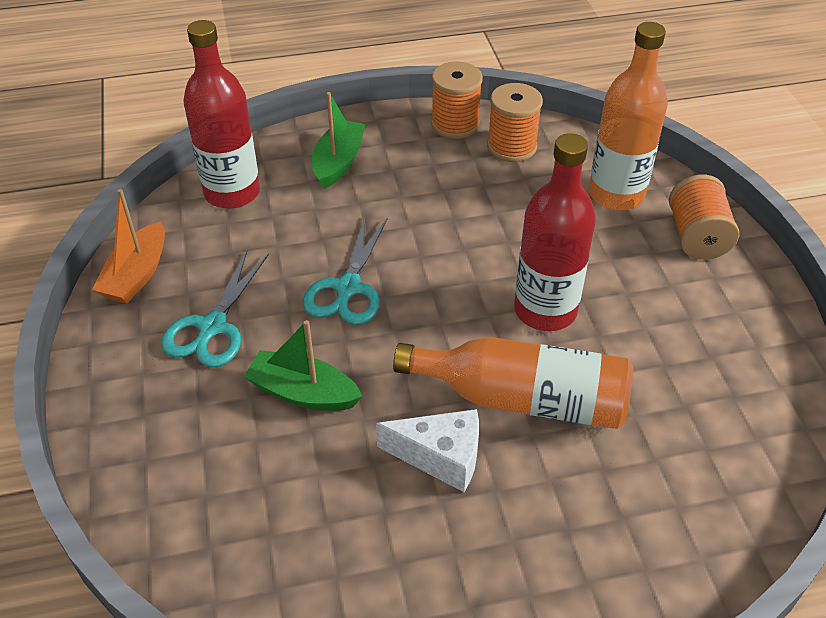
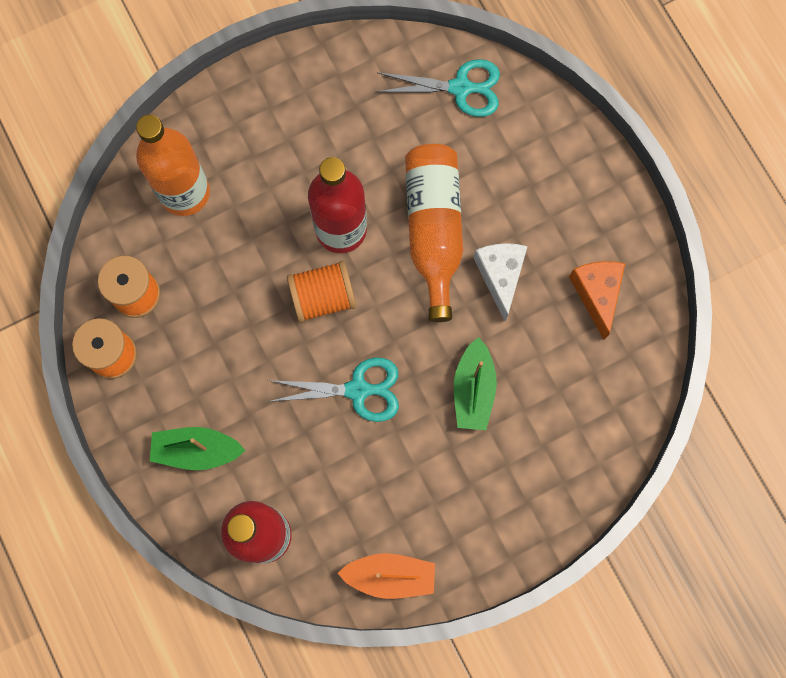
camera: 105 degrees left, 30 degrees up
turquoise scissors [161,251,269,367] -> turquoise scissors moved to [376,59,500,117]
orange spool [669,175,739,260] -> orange spool moved to [287,261,356,323]
none -> orange cheese [569,261,625,340]

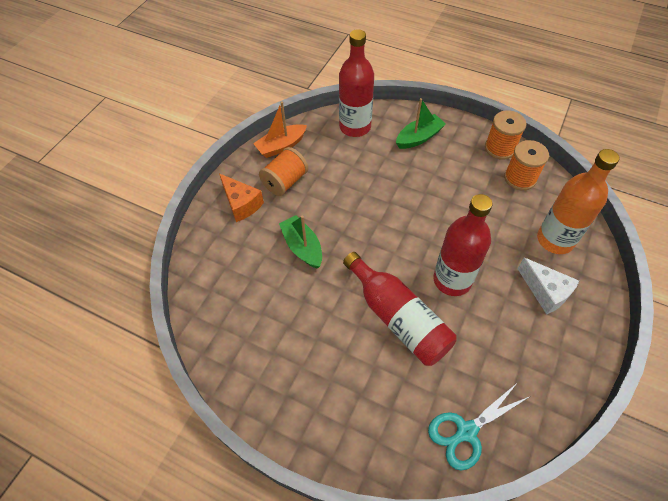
camera: 145 degrees right, 20 degrees down
turquoise scissors [268,357,399,422] -> none
orange spool [287,261,356,323] -> orange spool moved to [259,147,308,196]
orange bottle [405,144,463,322] -> red bottle [343,252,456,366]
white cheese [474,243,528,321] -> white cheese moved to [517,258,579,315]
orange cheese [569,261,625,340] -> orange cheese moved to [219,173,264,222]

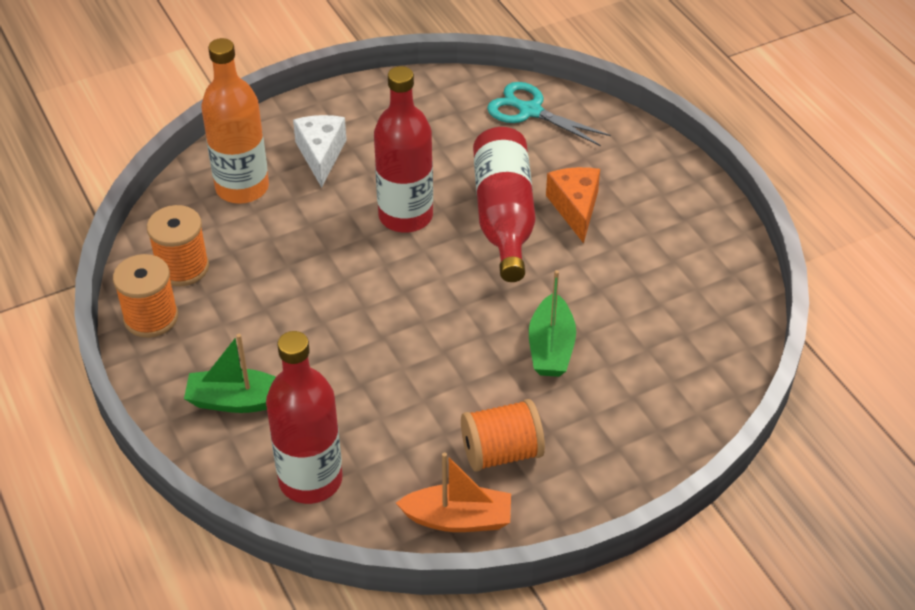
camera: 145 degrees left, 10 degrees down
orange cheese [219,173,264,222] -> orange cheese moved to [546,167,600,243]
turquoise scissors [428,383,529,471] -> turquoise scissors turned 150 degrees counterclockwise [487,82,611,146]

